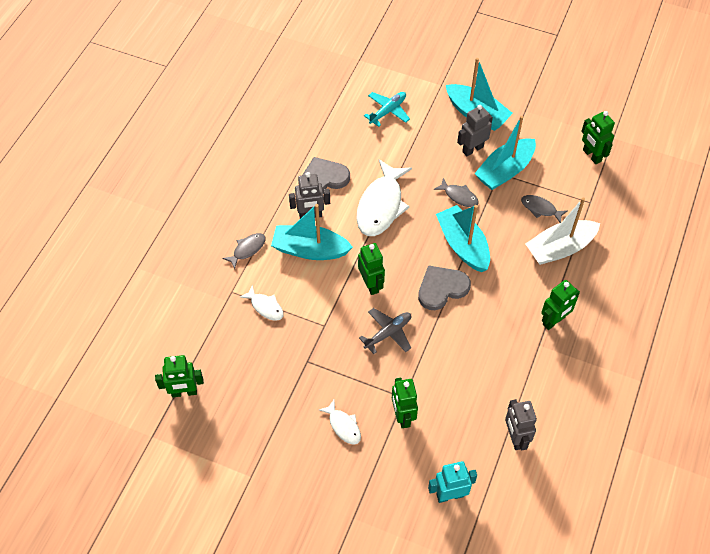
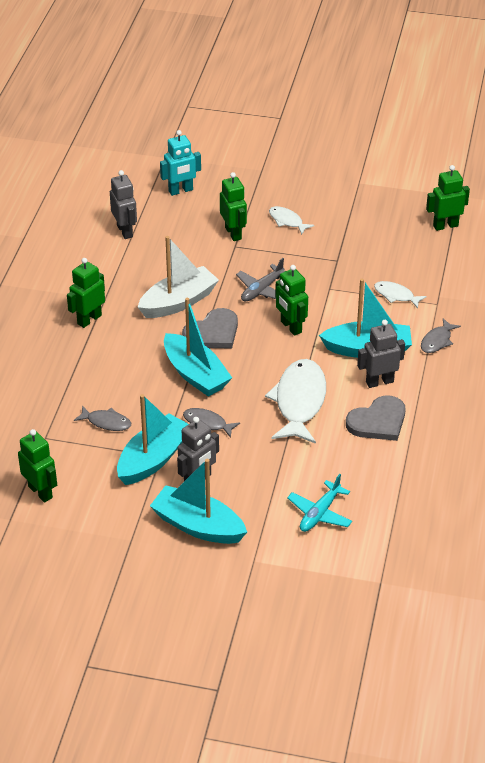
camera: 170 degrees right, 15 degrees down
white boat [525,197,600,265] -> white boat moved to [138,236,219,318]

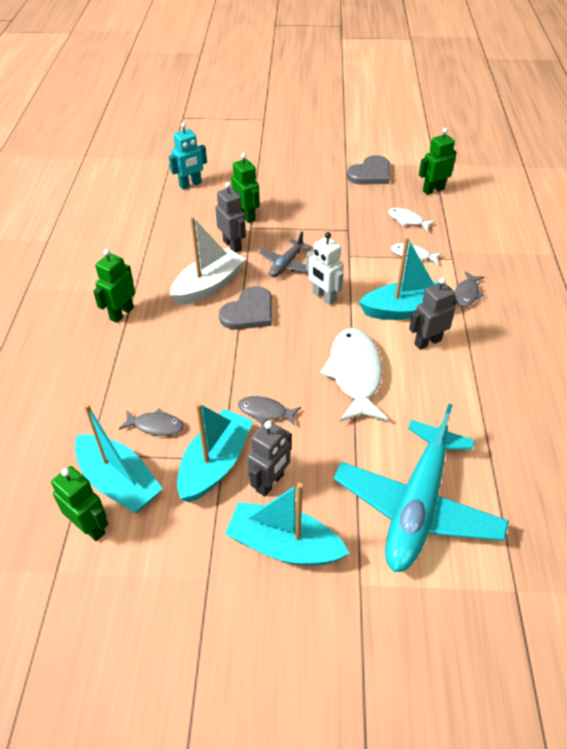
camera: 10 degrees left, 5 degrees up
grey robot [110,170,137,239] -> grey robot moved to [215,182,246,253]
turquoise boat [164,298,232,397] -> turquoise boat moved to [75,404,163,513]
white fish [269,206,314,235] -> white fish moved to [388,208,435,231]
green robot [275,265,308,336] -> white robot [306,232,344,305]
turquoise plane [287,474,352,532] -> turquoise plane [334,404,509,572], size x2.12
grey heart [346,396,406,441] -> grey heart moved to [347,155,390,185]

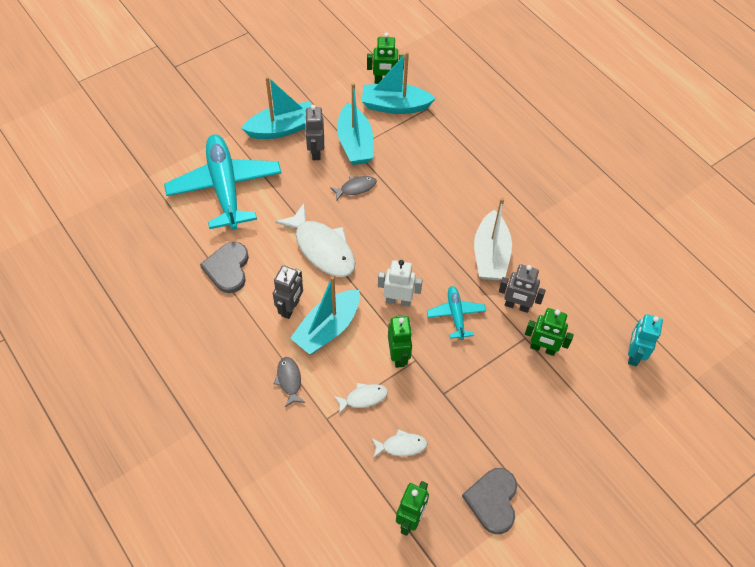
camera: 140 degrees right, 10 degrees up
green robot [93,249,135,323] -> green robot moved to [388,316,412,368]
grey fish [119,408,184,436] -> none
grey heart [219,286,272,330] -> grey heart moved to [200,242,249,293]
grey plane [259,231,311,277] -> turquoise plane [427,286,486,340]

